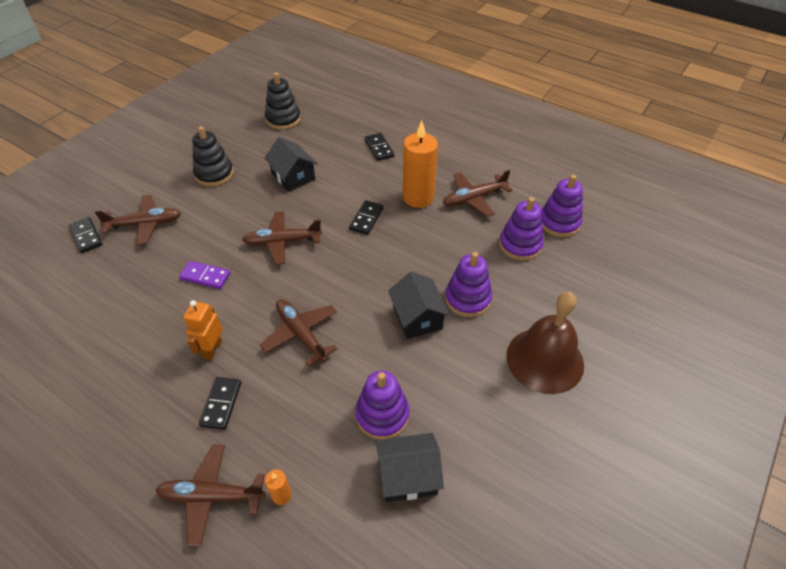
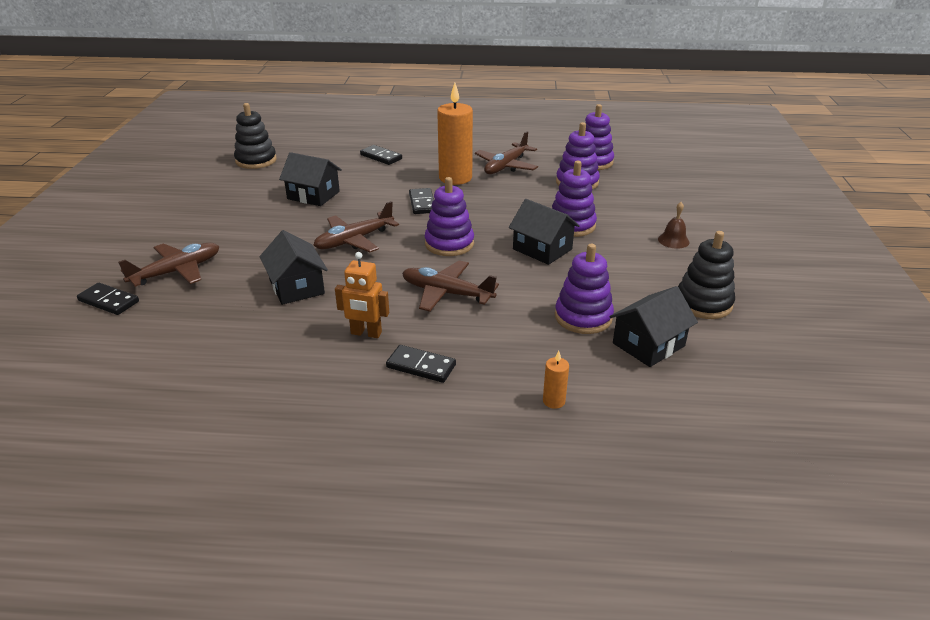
camera: 30 degrees left, 15 degrees down
brown plane [156,445,266,546] -> none
purple domino [179,261,230,289] -> black house [259,230,328,305]
orange robot [183,300,222,360] -> orange robot turned 60 degrees counterclockwise [335,252,389,338]
black stacking toy [192,126,234,186] -> black stacking toy moved to [678,231,735,319]
black domino [199,377,241,430] -> black domino turned 45 degrees counterclockwise [386,345,456,383]
brown bell [506,292,584,394] -> brown bell [658,202,689,248], size x0.41
none -> purple stacking toy [425,177,474,256]

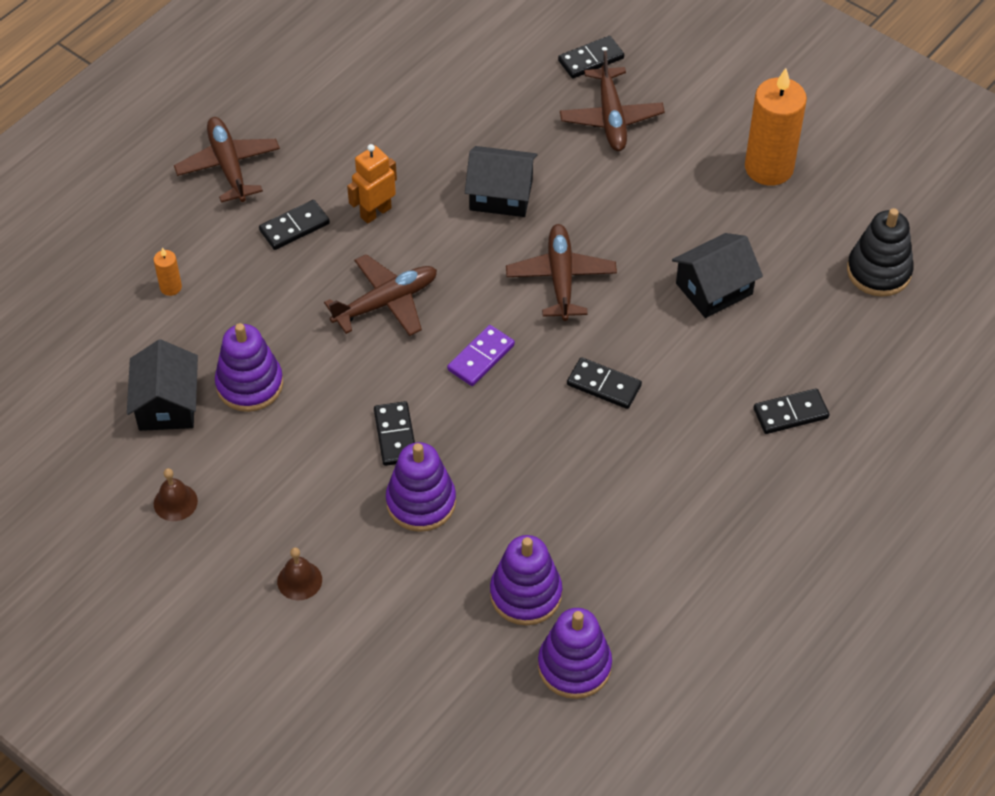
camera: 125 degrees right, 20 degrees up
purple stacking toy [425,177,474,256] -> purple domino [447,325,515,386]
orange candle [437,83,473,185] -> orange candle moved to [745,68,807,186]
brown plane [475,131,538,174] -> brown plane moved to [174,117,280,203]
black house [509,199,580,265] -> black domino [374,401,415,466]
black stacking toy [678,231,735,319] -> brown bell [154,468,198,521]

